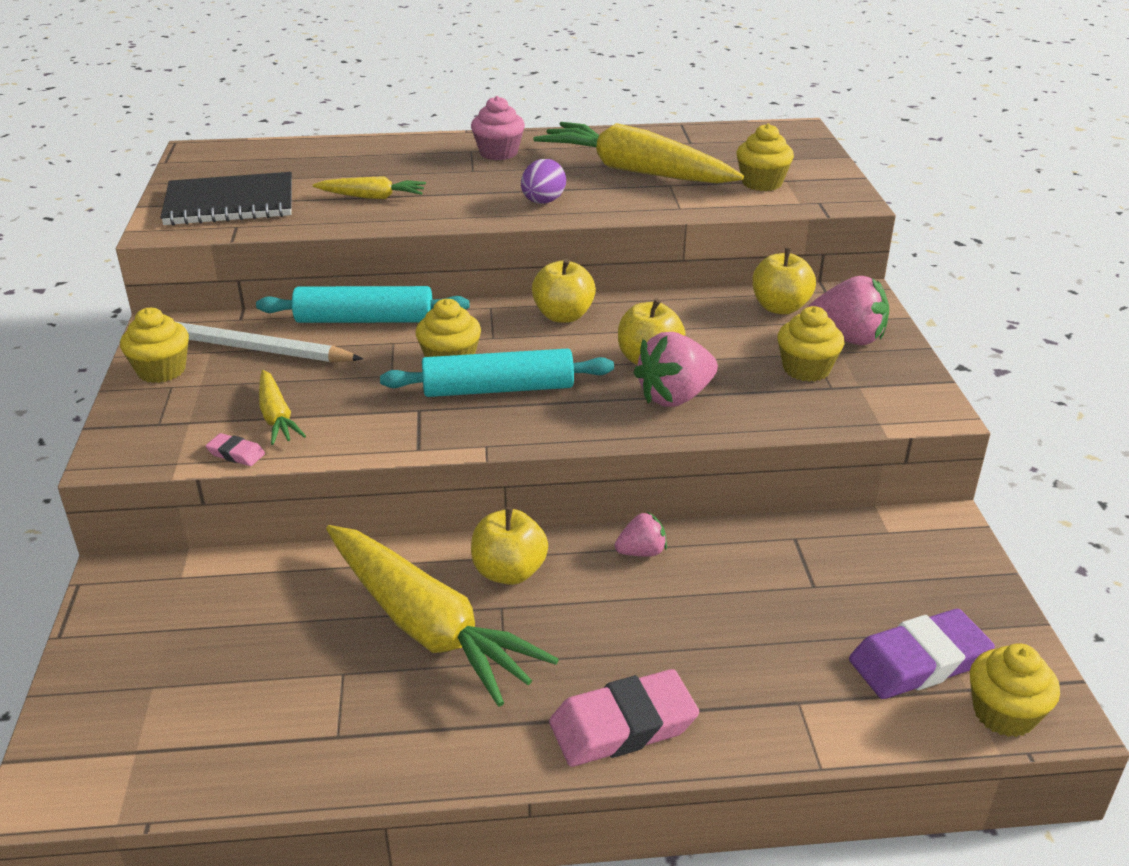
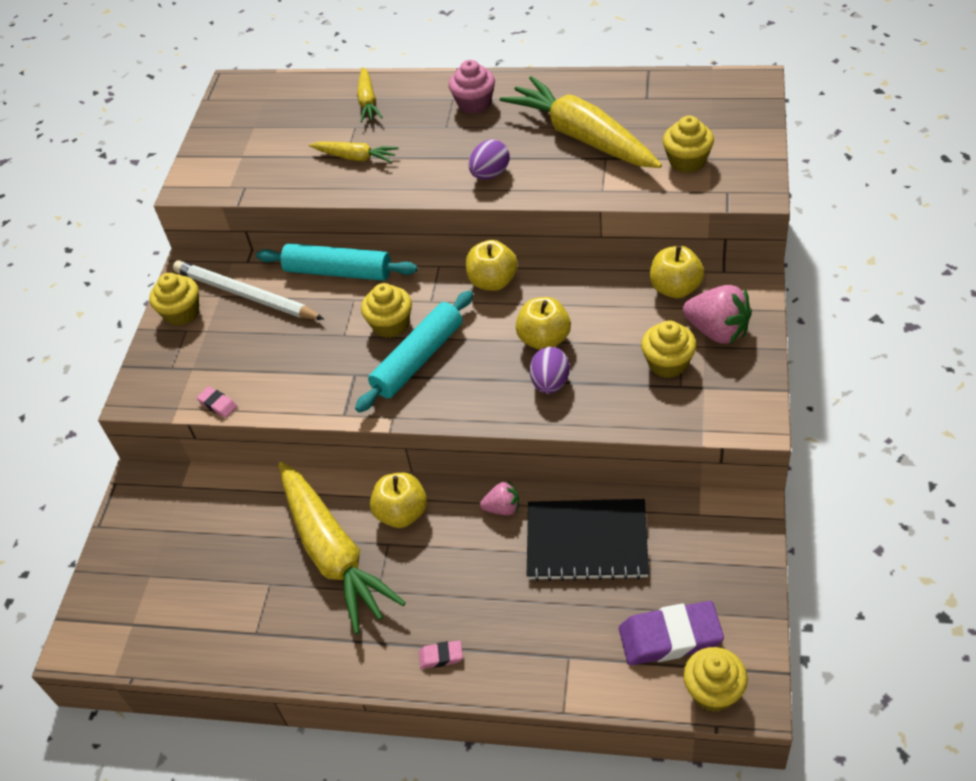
camera: 20 degrees right, 15 degrees up
black notebook [160,172,292,226] -> black notebook moved to [527,499,649,581]
yellow carrot [259,370,306,445] -> yellow carrot moved to [357,67,383,122]
turquoise rolling pin [380,348,614,397] -> turquoise rolling pin turned 60 degrees counterclockwise [355,290,473,413]
pink eraser [549,669,699,767] -> pink eraser [419,641,463,669], size x0.46
pink strawberry [633,332,718,407] -> purple egg [530,347,570,394]

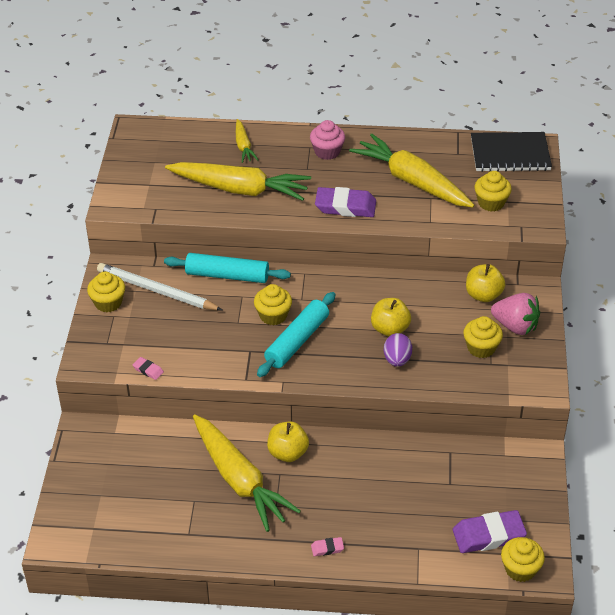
camera: 10 degrees left, 5 degrees down
yellow carrot [309,142,399,163] -> yellow carrot [165,162,311,201], size x2.07
yellow apple [466,240,518,291] -> none
purple egg [469,139,510,180] -> purple eraser [315,187,376,217]
pink strawberry [480,481,519,515] -> none
black notebook [527,499,649,581] -> black notebook moved to [471,132,552,172]

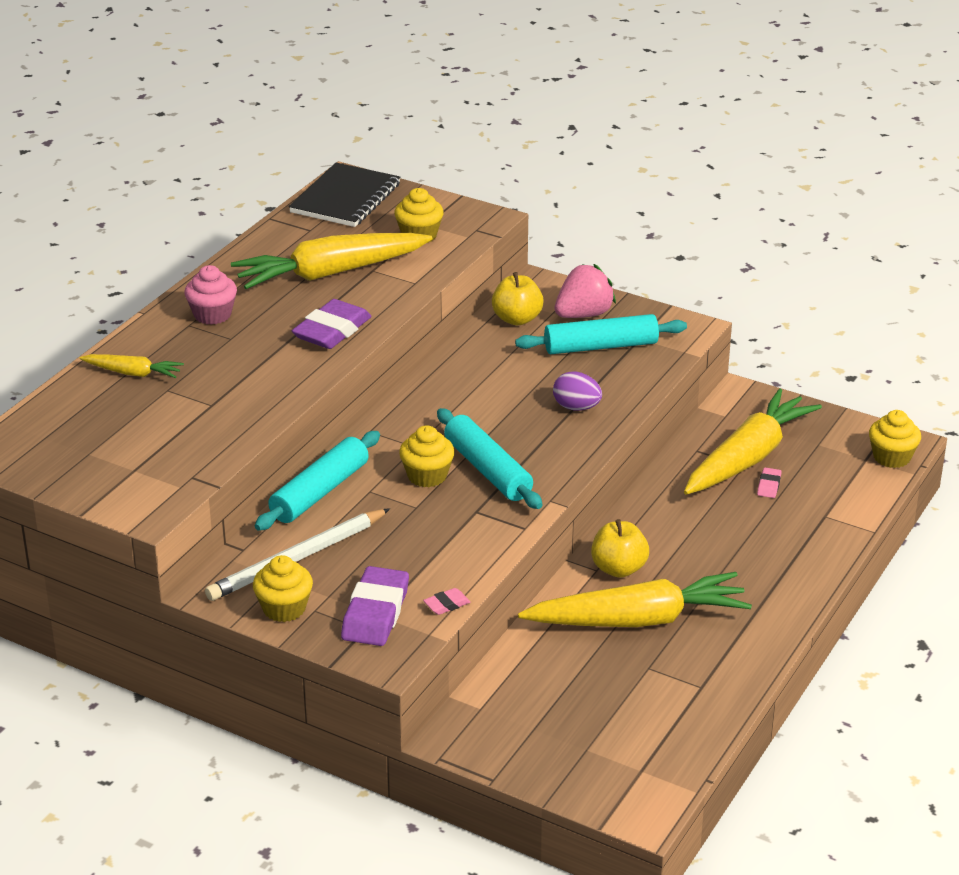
camera: 65 degrees left, 10 degrees down
yellow carrot [165,162,311,201] -> yellow carrot moved to [684,388,822,495]
pink eraser [311,537,344,556] -> pink eraser moved to [757,468,782,498]
yellow apple [371,298,411,336] -> none
purple eraser [453,510,527,553] -> purple eraser moved to [341,566,409,646]
yellow cupcake [463,316,503,358] -> turquoise rolling pin [515,314,687,354]

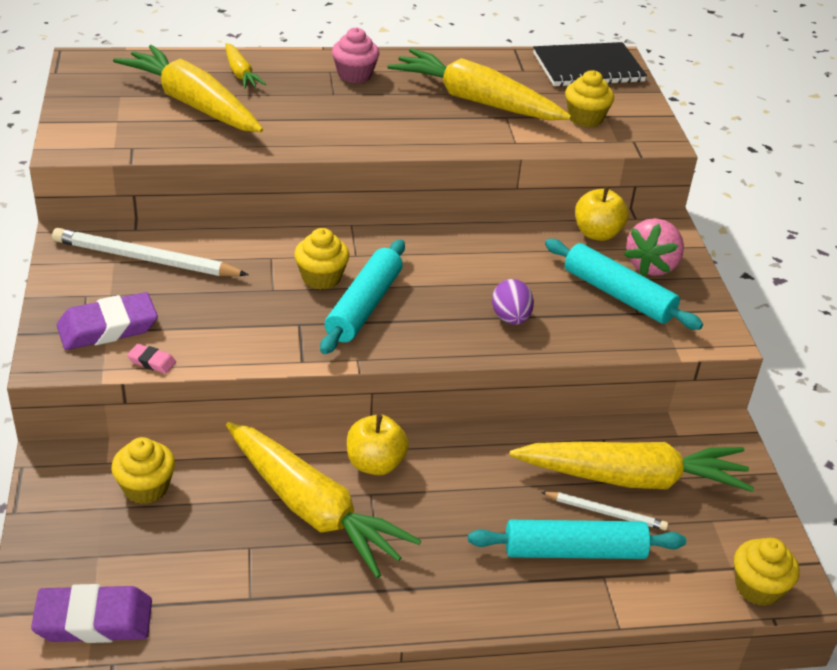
camera: 50 degrees right, 5 degrees up
yellow cupcake [253,555,313,622] -> yellow cupcake moved to [111,437,175,504]
turquoise rolling pin [255,431,380,531] -> turquoise rolling pin moved to [468,520,686,559]
purple eraser [292,299,372,349] -> purple eraser moved to [31,584,152,643]
pink strawberry [555,264,616,318] -> pink strawberry turned 105 degrees clockwise [624,218,684,276]
pink eraser [757,468,782,498] -> white pencil [541,492,668,530]
none -> yellow carrot [113,45,263,132]

